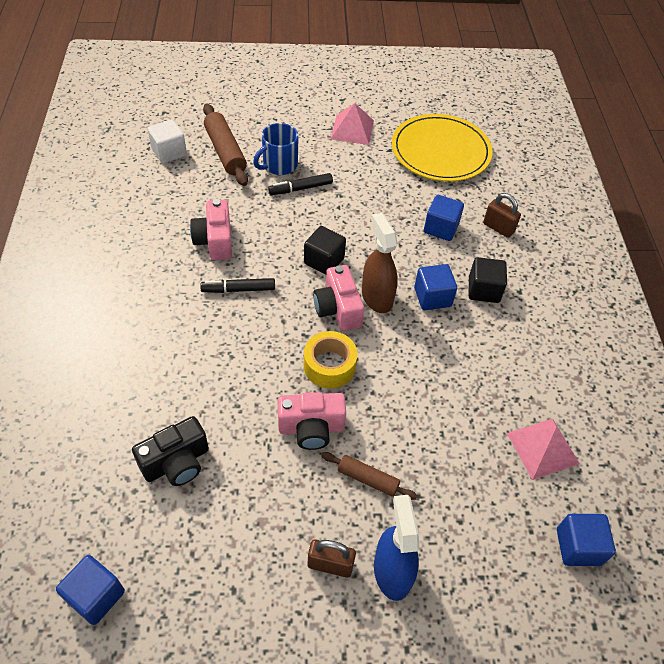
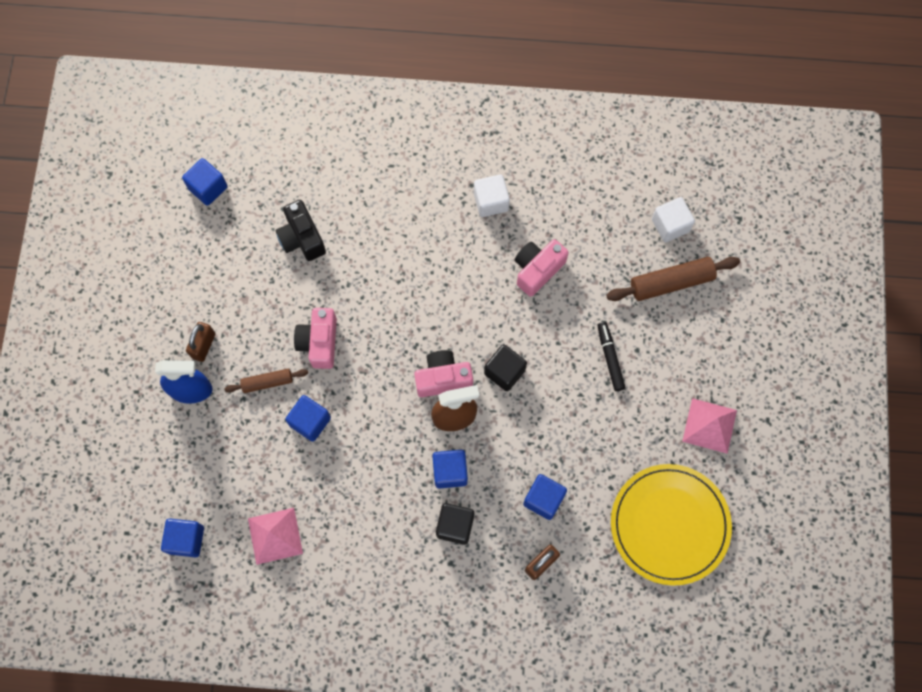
camera: 100 degrees right, 20 degrees up
pink camera [190,199,232,260] -> pink camera turned 45 degrees counterclockwise [515,239,569,297]
black marker [200,278,275,293] -> none
blue mug [253,123,299,175] -> none
yellow tape [304,331,358,388] -> none
brown rolling pin [321,452,418,500] -> brown rolling pin turned 45 degrees clockwise [224,368,308,393]
none -> blue cube [285,395,331,442]
none -> white cube [474,174,510,217]

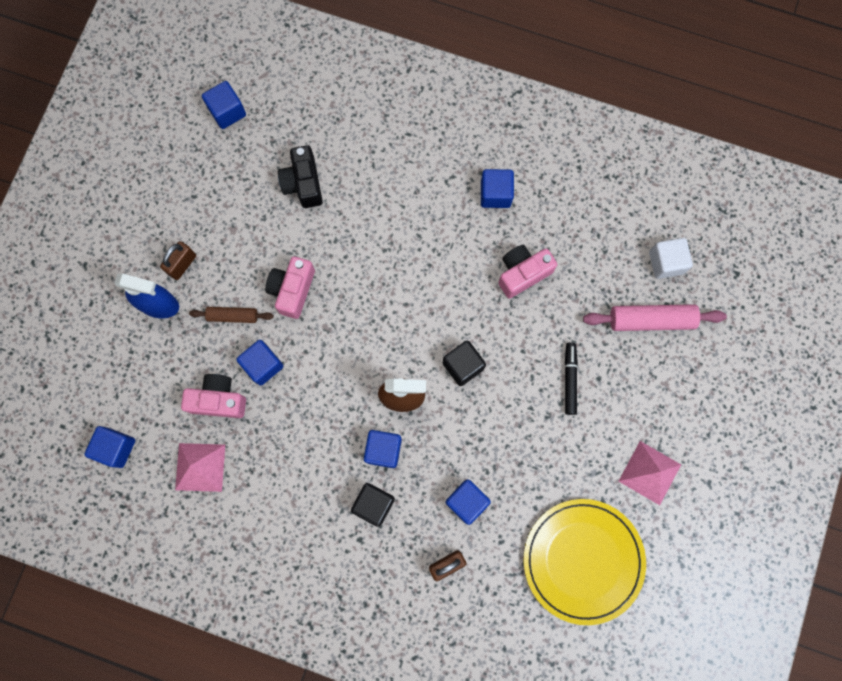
camera: 15 degrees right, 5 degrees up
pink camera [414,350,473,397] -> pink camera moved to [181,374,246,418]
white cube [474,174,510,217] -> blue cube [481,169,514,208]
brown rolling pin [606,257,740,301] -> pink rolling pin [583,304,727,331]

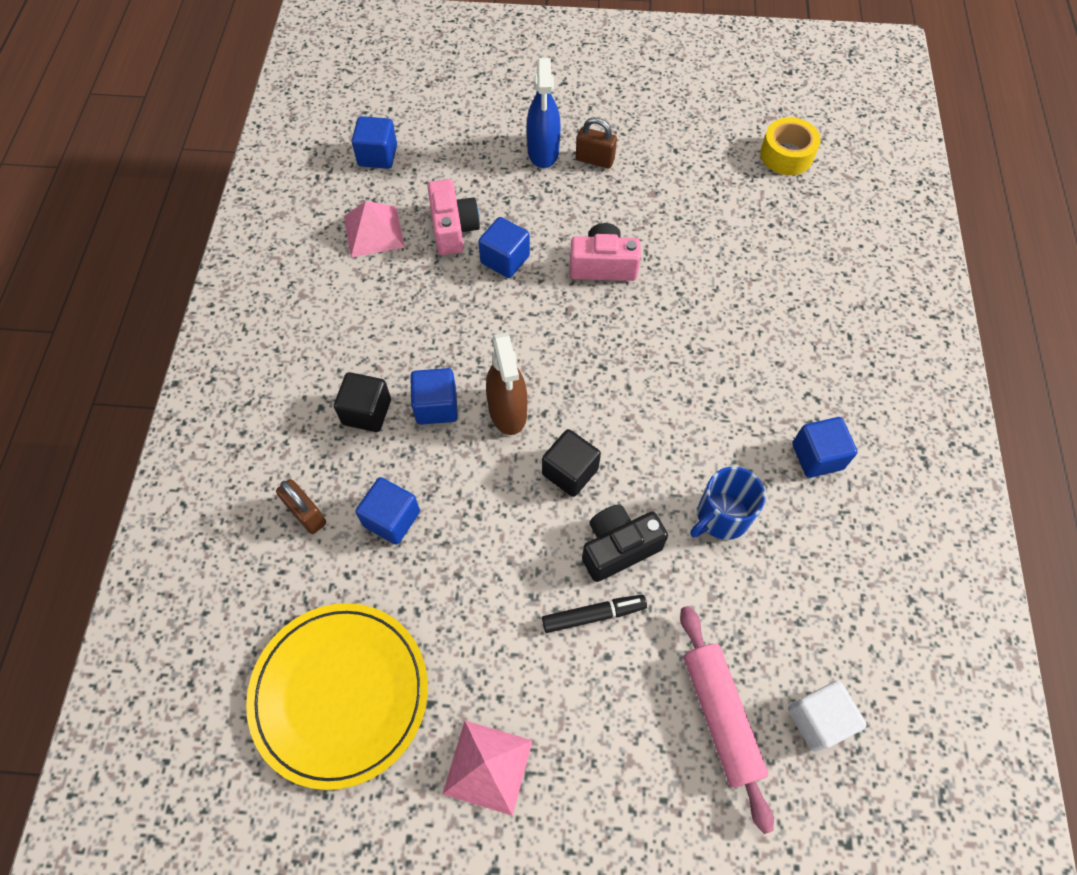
camera: 75 degrees right, 15 degrees down
brown rolling pin [189,307,274,323] -> none
blue cube [202,81,246,129] -> yellow tape [760,117,821,175]
black camera [278,145,323,208] -> black camera moved to [582,504,668,582]
pink camera [498,245,557,298] -> blue mug [690,467,766,540]

